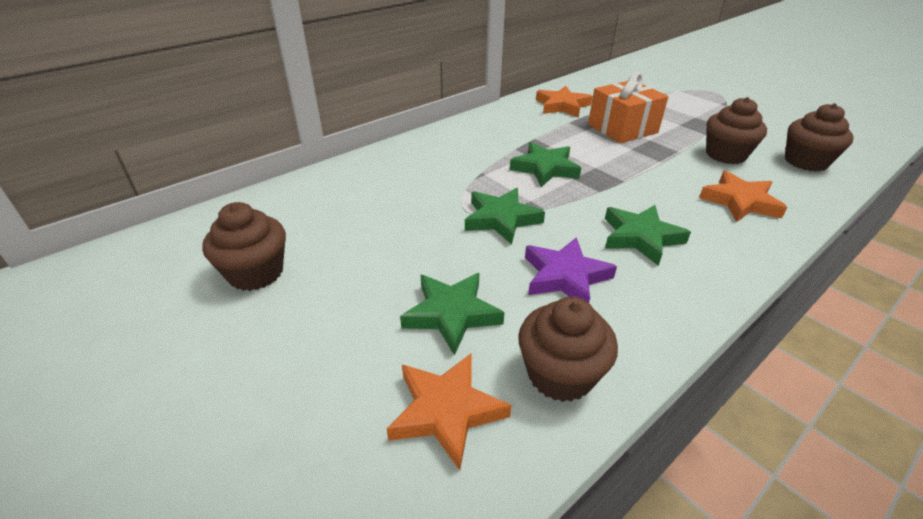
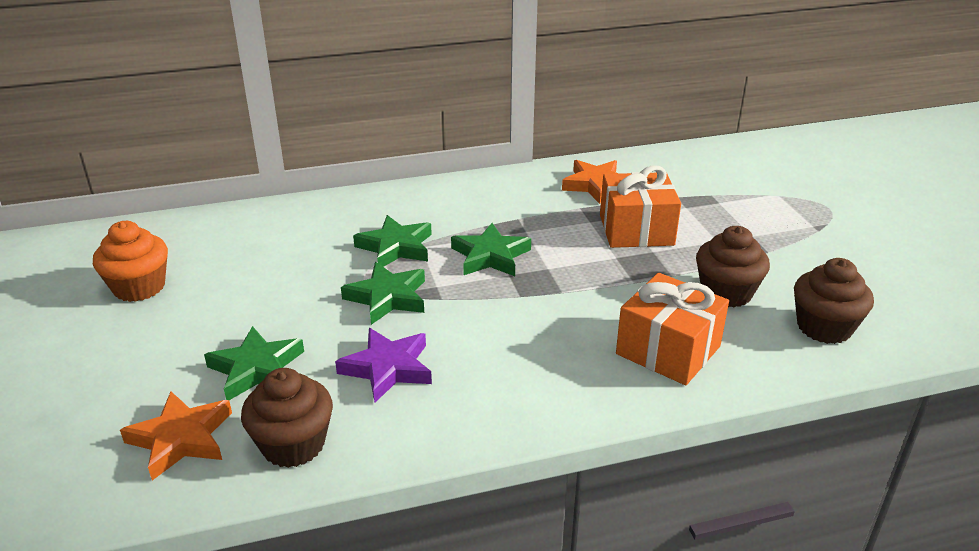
camera: 25 degrees right, 5 degrees down
brown cupcake [202,202,286,291] -> orange cupcake [93,221,168,302]
green star [605,205,691,266] -> green star moved to [353,215,432,267]
orange star [699,171,787,222] -> orange gift [616,273,729,385]

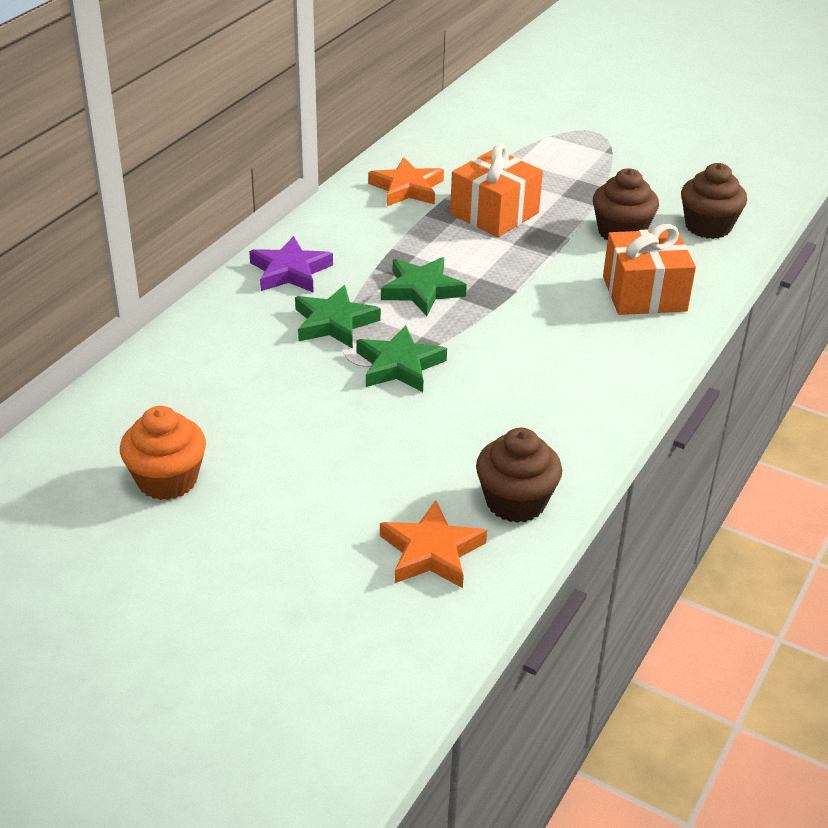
camera: 45 degrees left, 5 degrees up
green star [204,326,304,400] -> none
purple star [335,328,432,403] -> purple star moved to [249,236,333,293]

